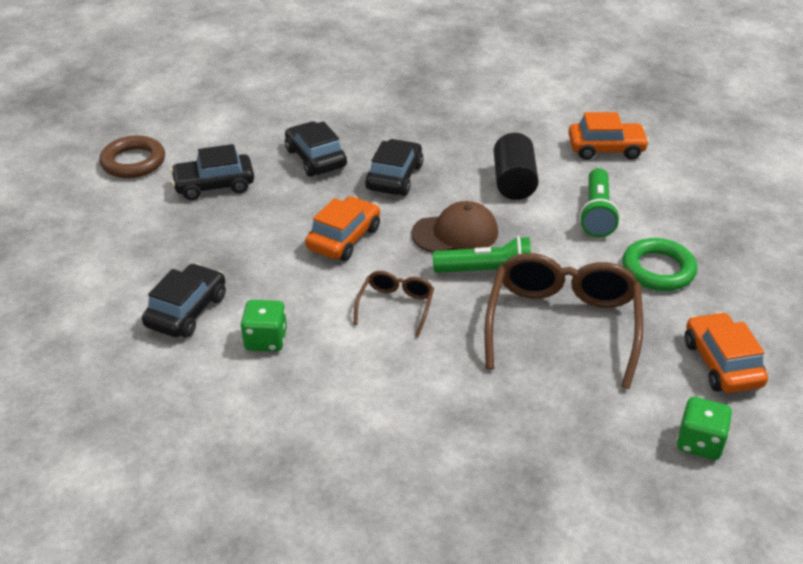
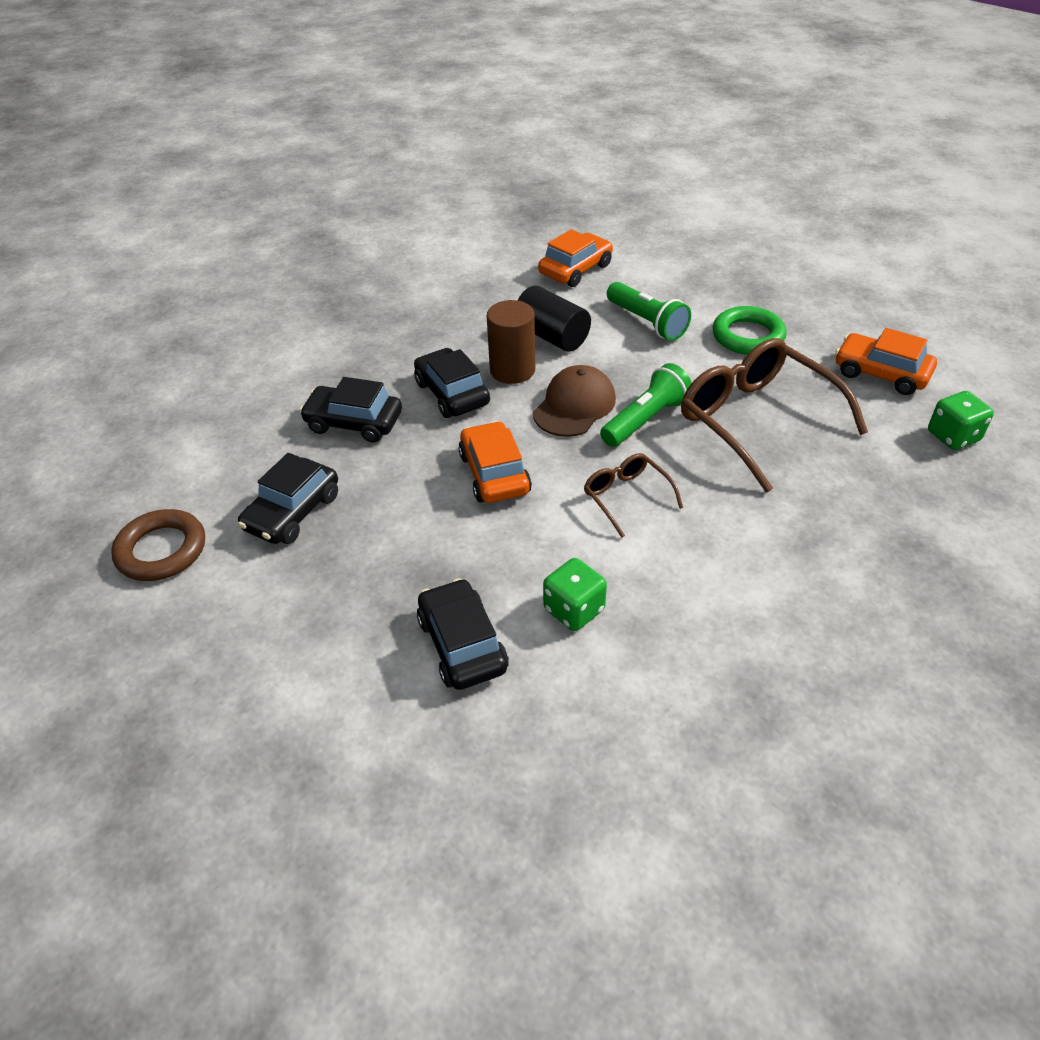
camera: 45 degrees left, 5 degrees up
none -> brown cylinder [487,300,535,384]

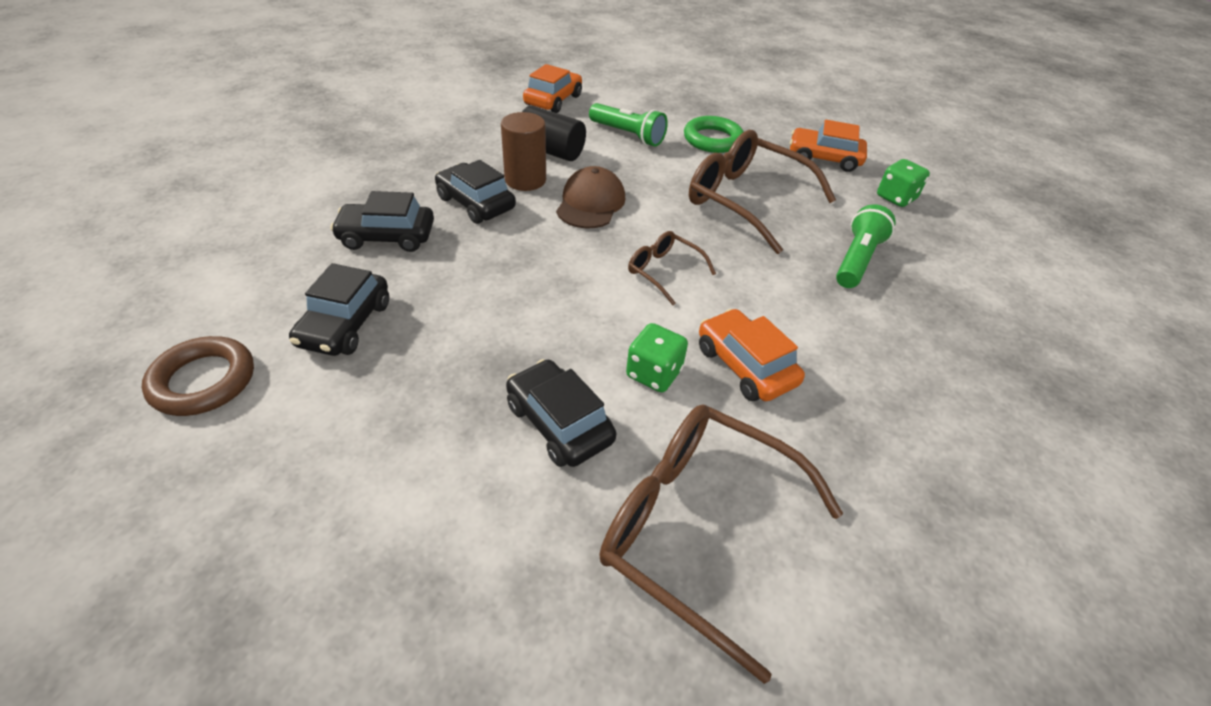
camera: 20 degrees left, 0 degrees up
orange car [458,421,532,503] -> orange car moved to [699,309,805,401]
green flashlight [600,363,692,447] -> green flashlight moved to [836,204,896,288]
none -> brown glasses [599,404,843,684]

